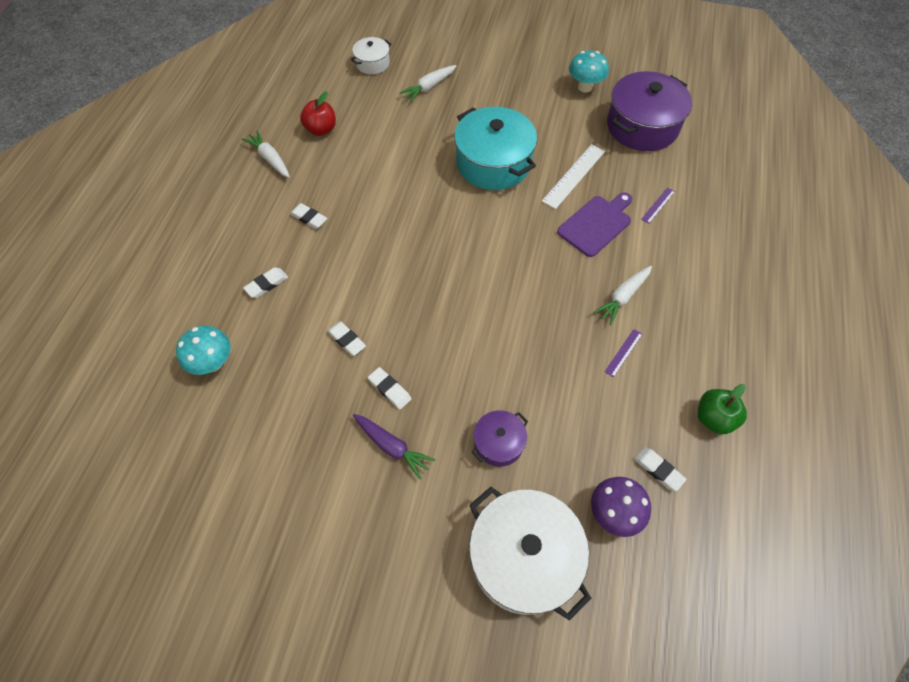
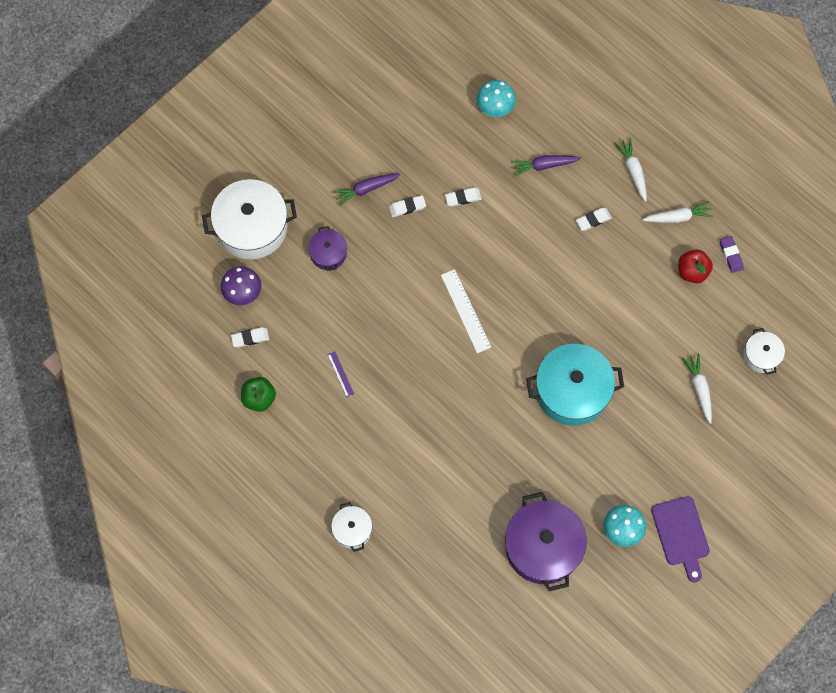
camera: 120 degrees right, 10 degrees up
white eraser [243,267,288,298] -> purple carrot [511,155,581,177]
white ruler [542,144,605,209] -> white ruler moved to [441,269,491,353]
purple cutting board [557,192,632,257] -> purple cutting board moved to [651,496,710,582]
white carrot [593,266,652,325] -> white carrot moved to [614,138,647,202]
purple ruler [641,187,675,224] -> none
none -> white pot [331,502,372,552]
none -> purple eraser [720,236,744,273]

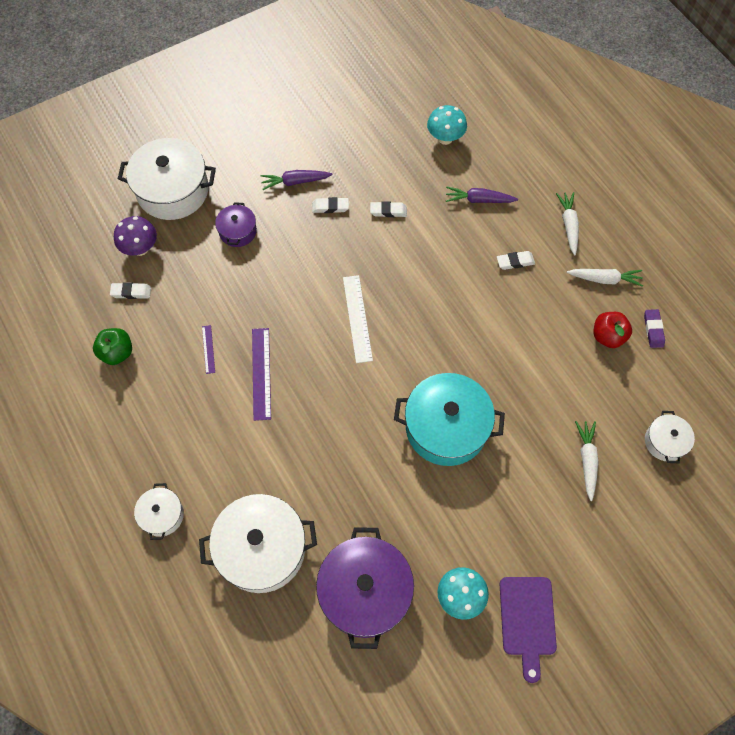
camera: 15 degrees right, 5 degrees down
none -> white pot [199,494,317,593]
none -> purple ruler [252,328,271,421]

